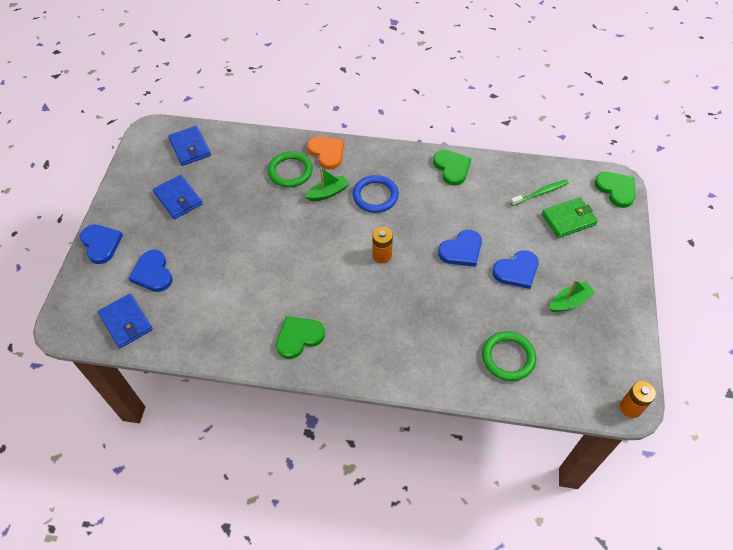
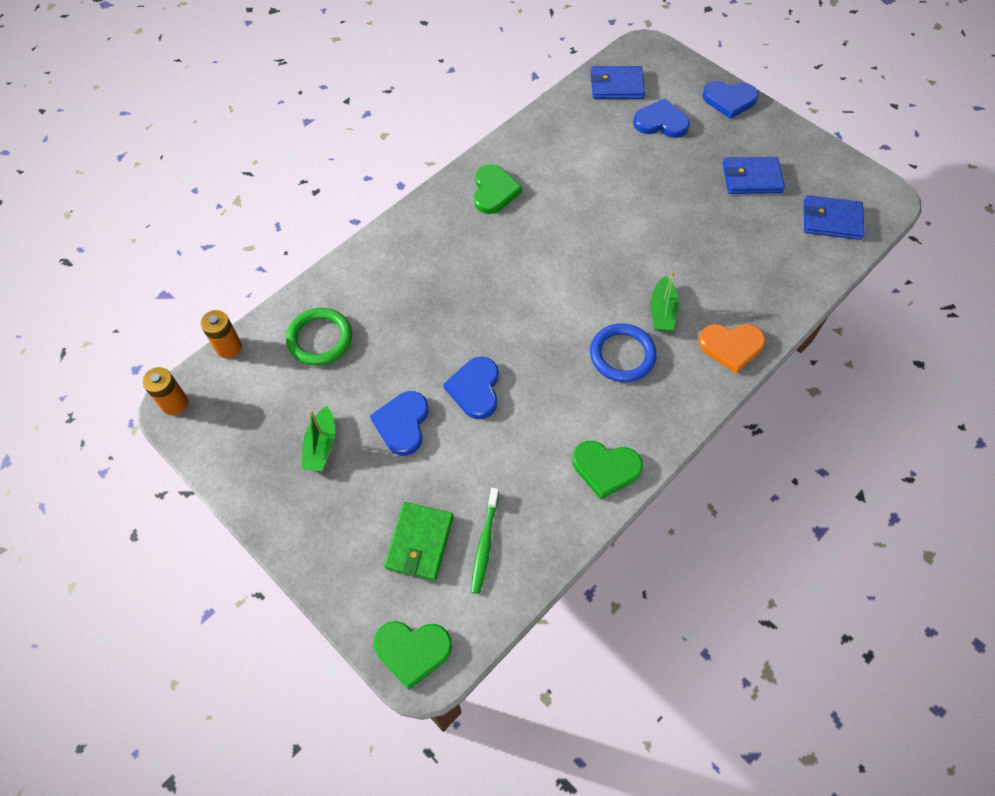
camera: 125 degrees right, 5 degrees up
green ring [268,151,313,187] -> none
orange battery [372,227,393,263] -> orange battery moved to [201,310,242,358]

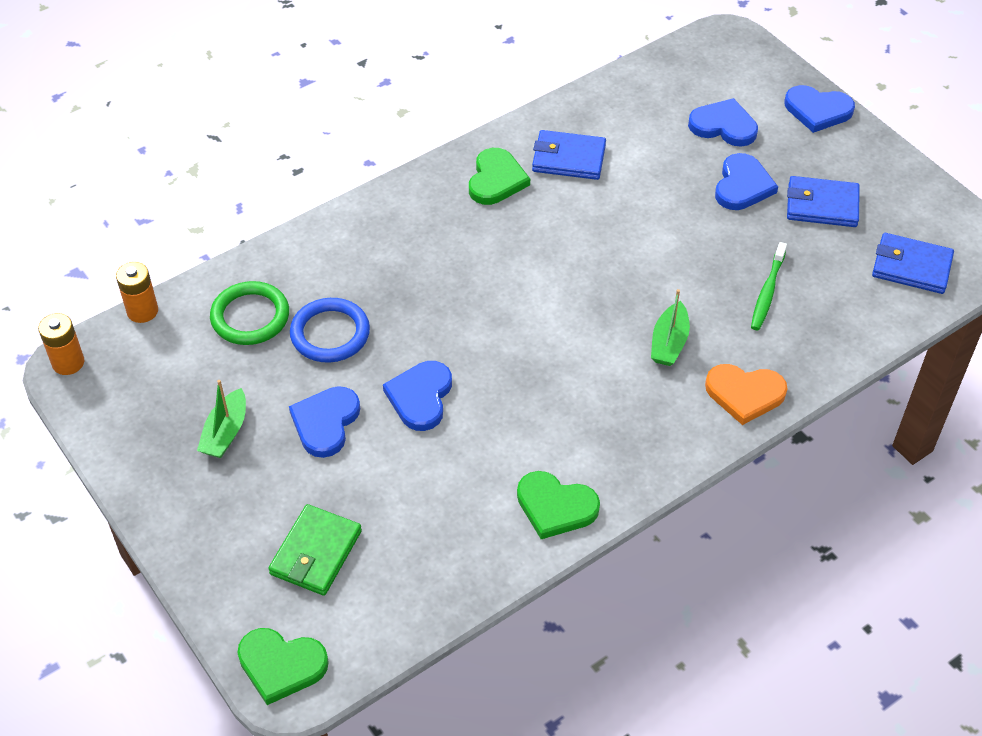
camera: 10 degrees right, 10 degrees down
green toothbrush [471,488,499,594] -> green toothbrush moved to [751,242,787,330]
blue ring [590,323,657,382] -> blue ring moved to [290,298,370,363]
blue wallet [591,66,645,99] -> blue wallet moved to [532,130,606,180]
none -> blue heart [715,153,778,210]

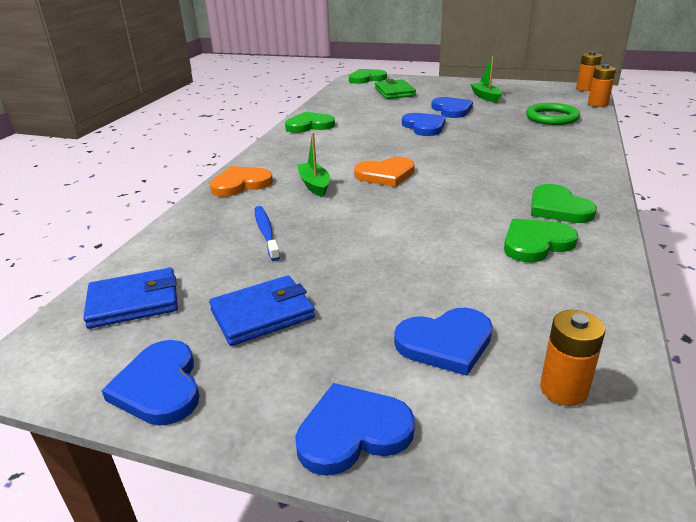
camera: 145 degrees right, 20 degrees down
blue ring [290,298,370,363] -> none
blue wallet [532,130,606,180] -> green heart [504,219,578,263]
blue heart [715,153,778,210] -> blue heart moved to [101,340,200,426]
green toothbrush [751,242,787,330] -> blue toothbrush [255,206,280,261]
none -> orange heart [354,157,415,187]
none -> orange battery [540,310,605,406]

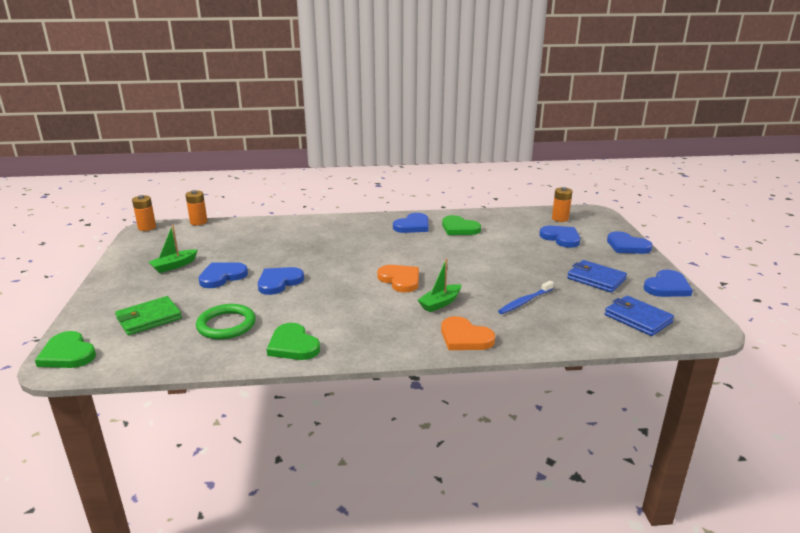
camera: 115 degrees left, 5 degrees down
green ring [526,103,580,125] -> green ring moved to [196,304,256,340]
green heart [531,184,597,223] -> blue heart [393,213,428,233]

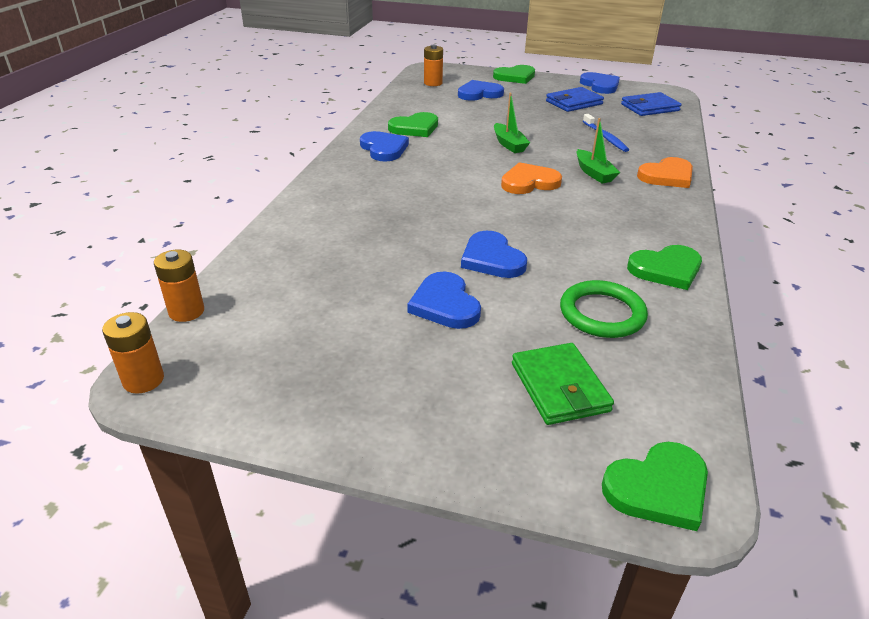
camera: 70 degrees left, 10 degrees up
green boat [148,225,198,273] -> green boat moved to [494,93,530,153]
blue heart [607,231,653,254] -> green heart [493,65,535,84]

